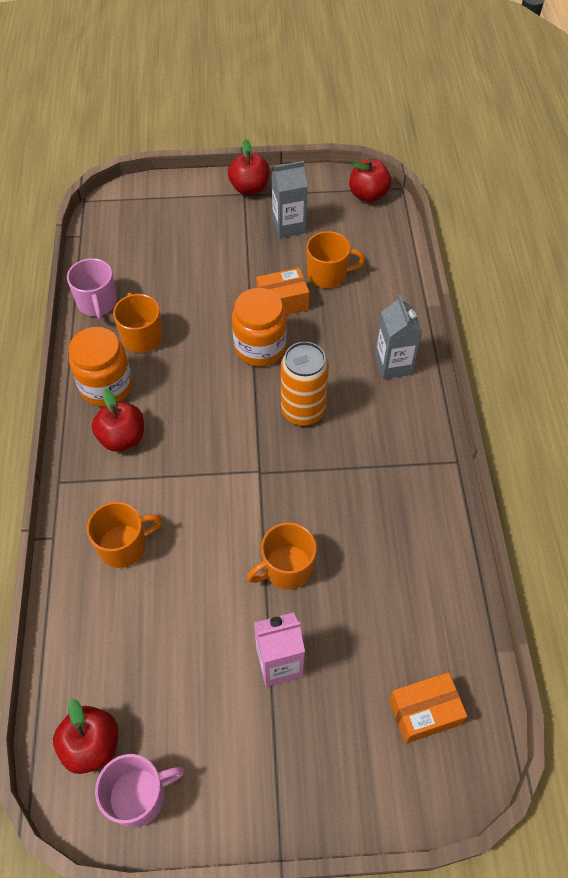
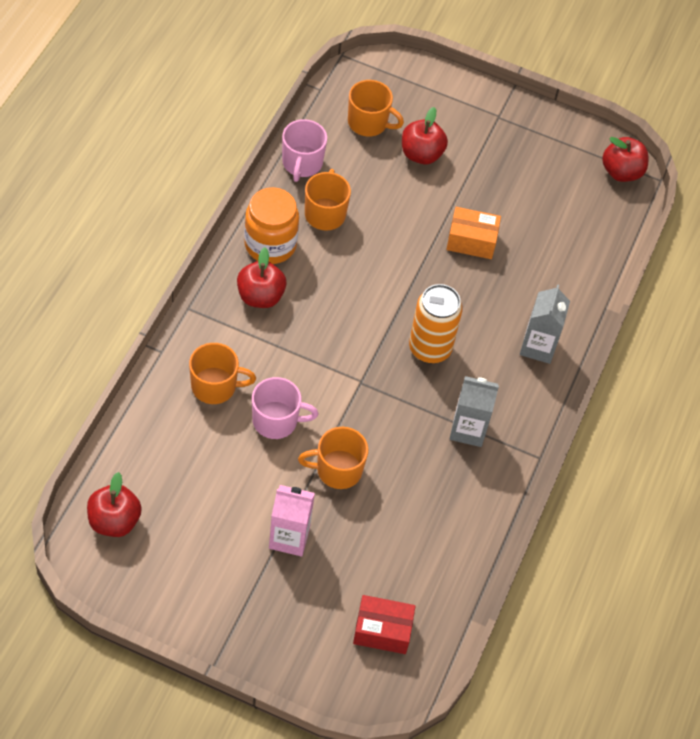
camera: 20 degrees right, 0 degrees up
pink mug [95,754,184,828] -> pink mug moved to [252,377,318,439]
red apple [228,139,270,195] -> red apple moved to [402,107,448,164]
orange jar [232,288,287,366] -> none
grey carton [271,161,308,238] -> grey carton moved to [450,376,499,447]
orange mug [306,231,365,288] -> orange mug moved to [348,80,404,137]
orange box [389,672,467,744] -> red box [353,595,415,654]

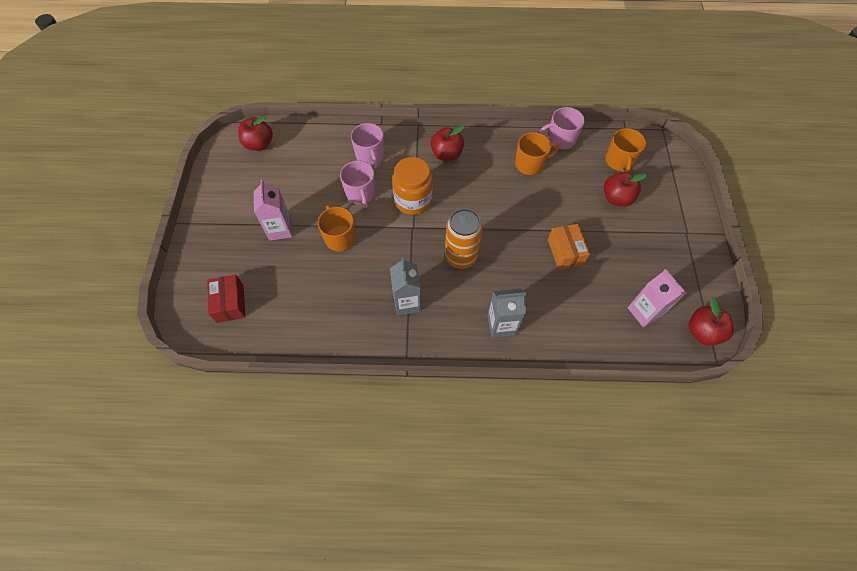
camera: 75 degrees right, 5 degrees up
orange mug [189,343,256,404] -> pink mug [351,123,384,168]
orange jar [244,187,299,264] -> orange jar moved to [392,157,433,215]
none -> pink carton [628,269,687,328]

